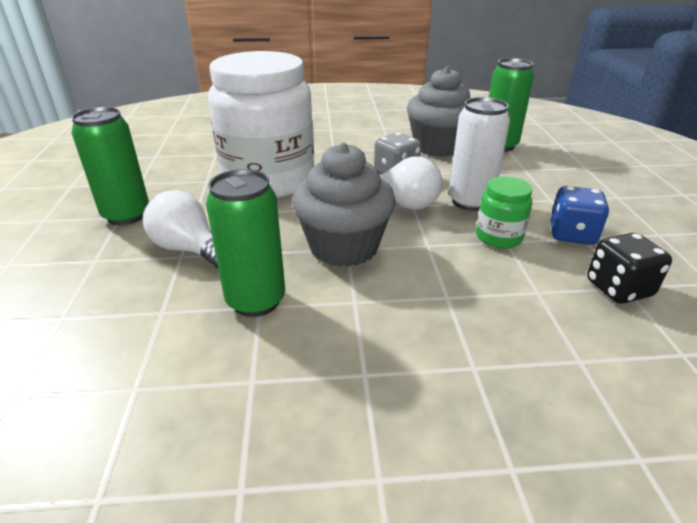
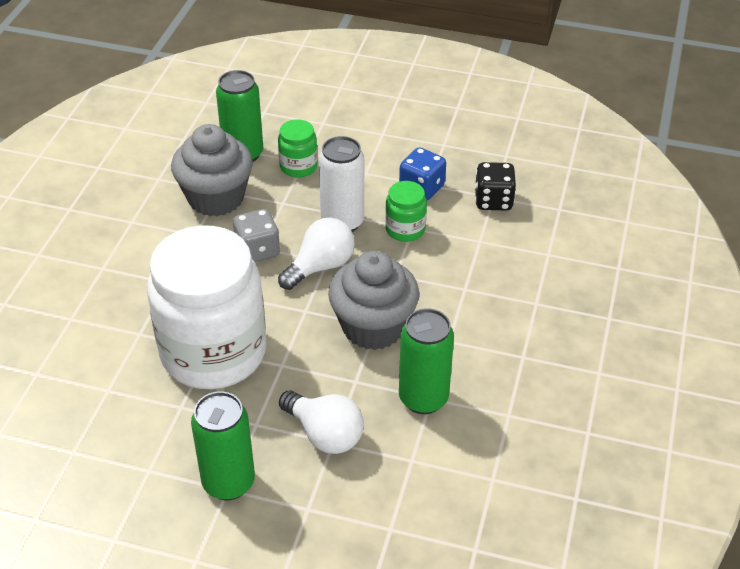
camera: 70 degrees left, 10 degrees up
white light bulb [143,190,218,268] -> white light bulb turned 105 degrees counterclockwise [279,391,364,454]
none -> green jar [278,119,318,178]

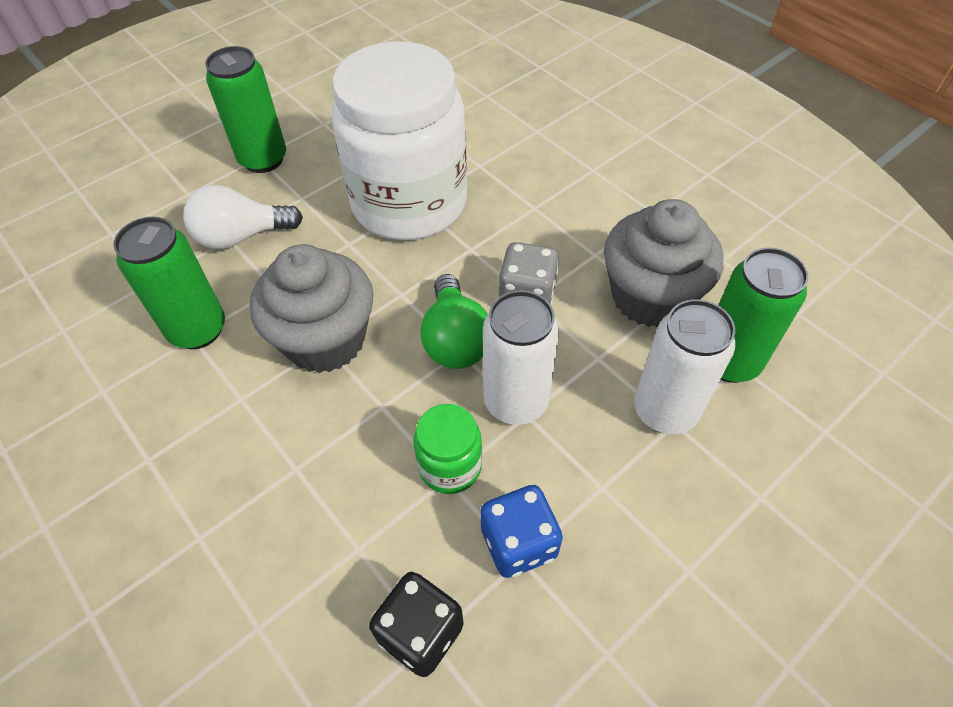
camera: 125 degrees right, 10 degrees up
green jar [278,119,318,178] -> white can [634,299,735,434]
white light bulb [278,218,355,290] -> green light bulb [420,274,488,369]

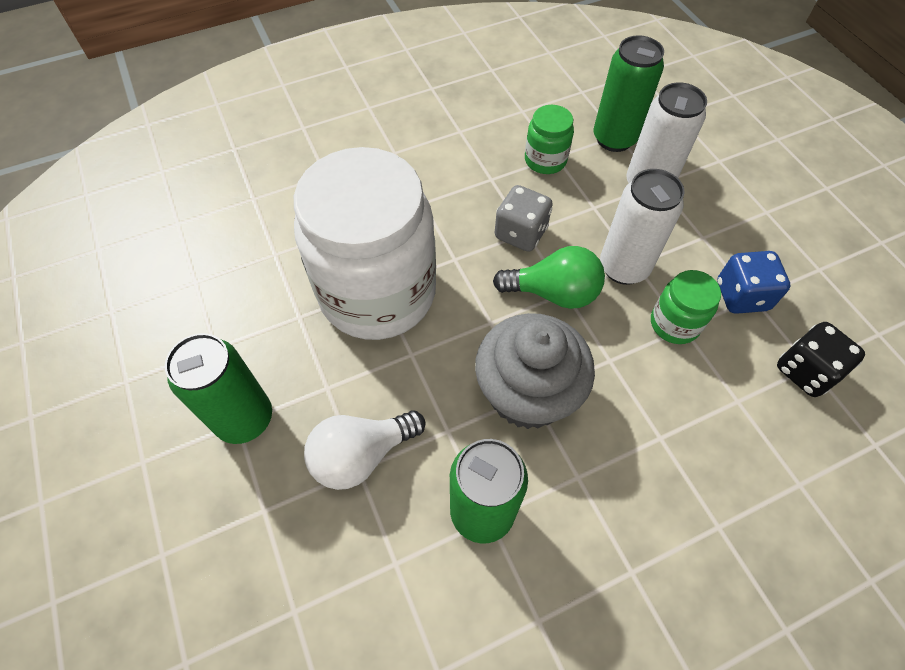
camera: 75 degrees left, 5 degrees up
white light bulb [183,185,303,249] -> white light bulb turned 60 degrees clockwise [304,411,426,490]
grey cupcake [604,199,724,327] -> green jar [525,105,574,174]

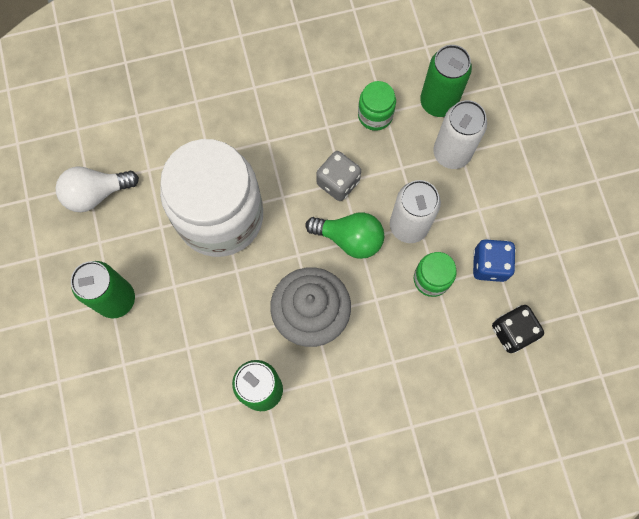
camera: 10 degrees right, 15 degrees up
white light bulb [304,411,426,490] -> white light bulb moved to [56,167,139,212]

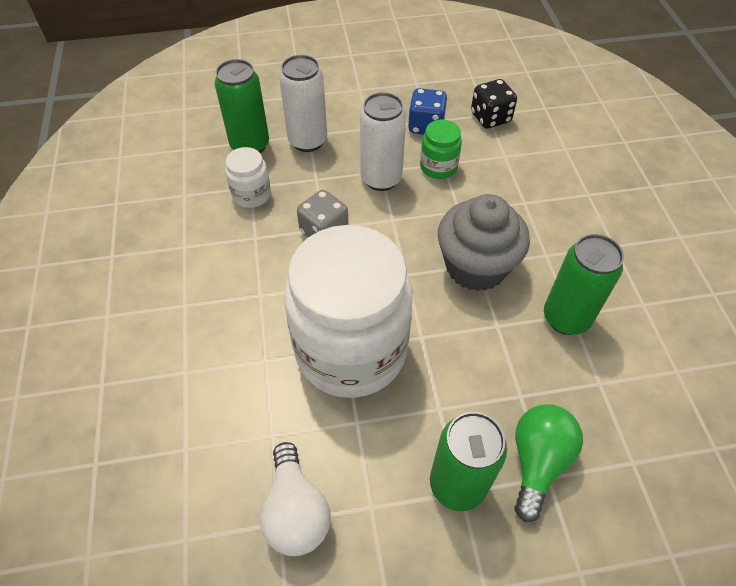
camera: 85 degrees left, 20 degrees down
green light bulb [306,212,384,259] -> green light bulb moved to [515,404,583,522]
green jar [358,81,396,131] -> white jar [225,147,271,208]

